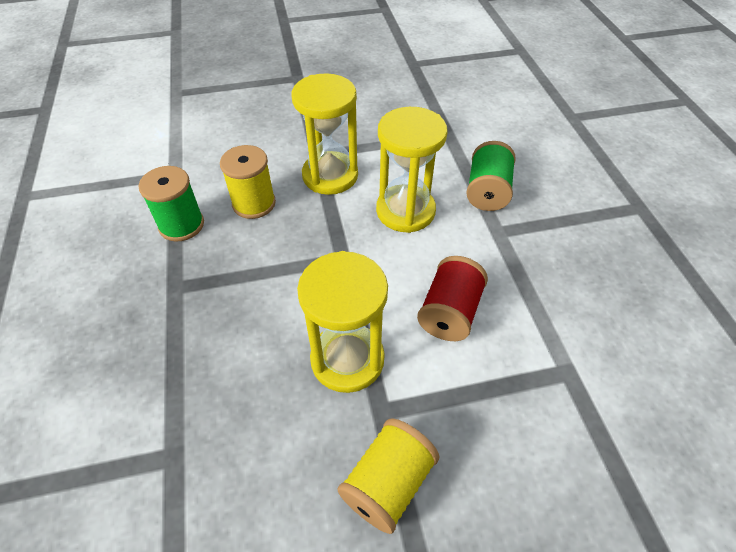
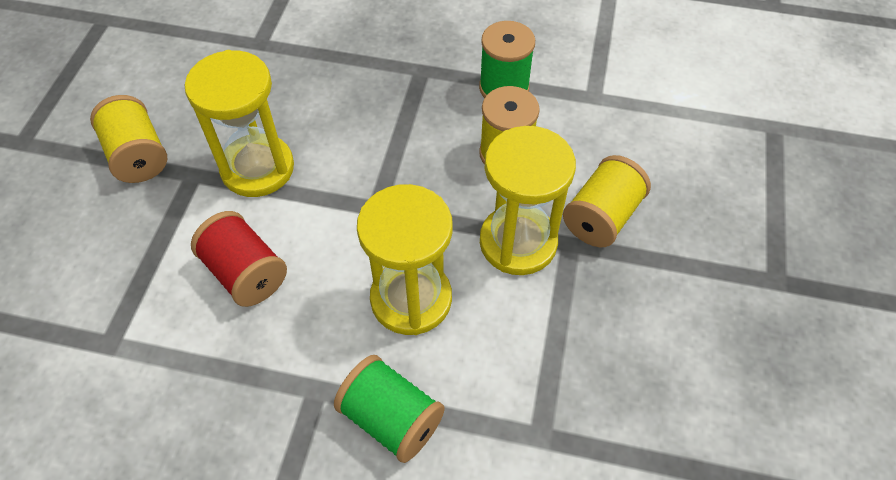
camera: 115 degrees right, 5 degrees up
none -> yellow spool [563,155,651,247]

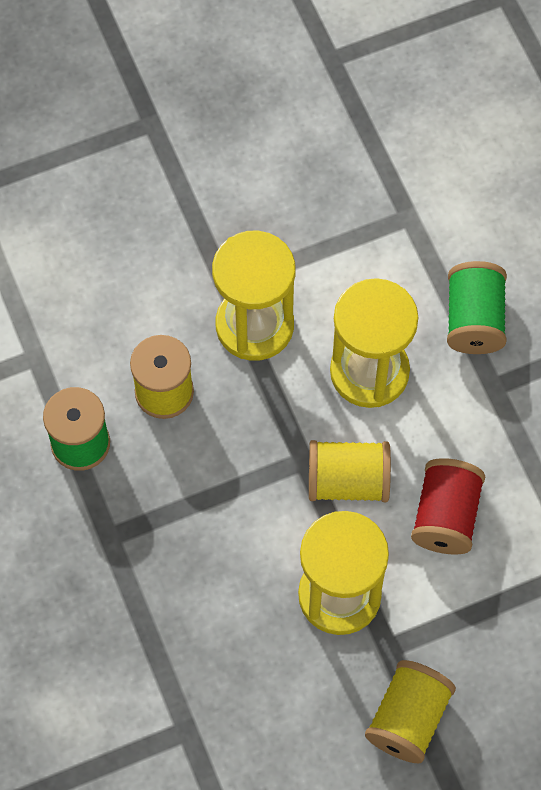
camera: 125 degrees left, 10 degrees up
yellow spool [563,155,651,247] -> yellow spool moved to [309,440,391,502]

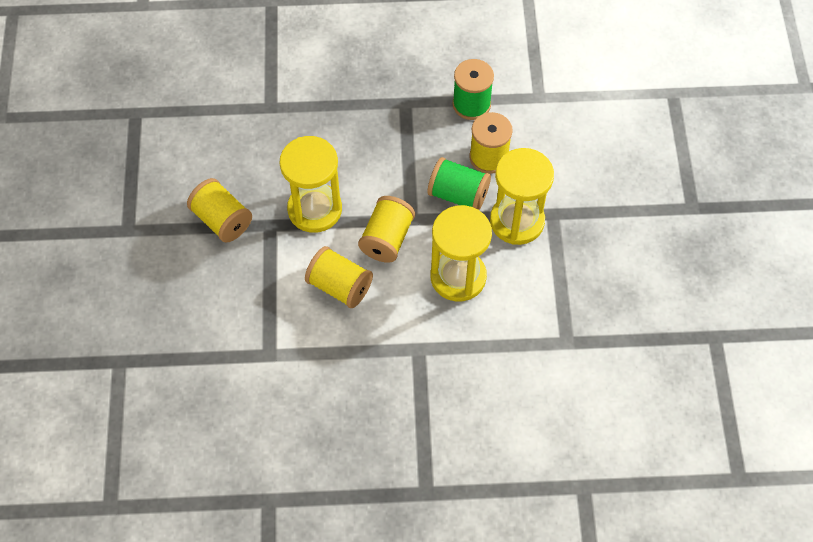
camera: 110 degrees right, 5 degrees down
red spool [411,458,485,555] -> yellow spool [305,246,373,308]
green spool [447,261,507,354] -> green spool moved to [428,157,491,210]

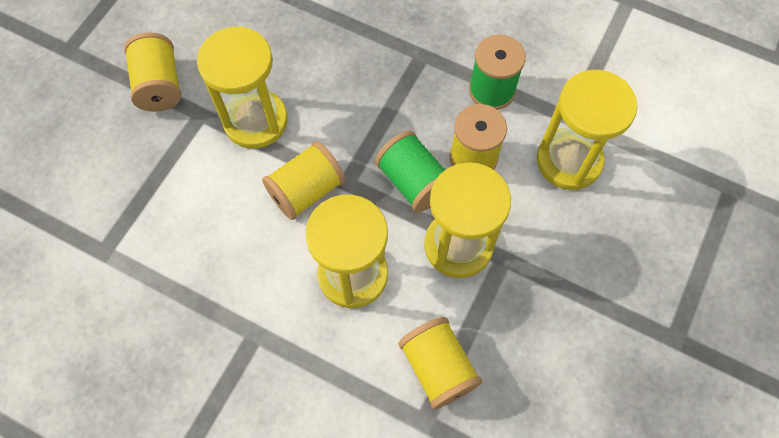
camera: 30 degrees right, 5 degrees up
yellow spool [305,246,373,308] -> yellow spool moved to [399,317,482,409]
none -> yellow hourglass [537,70,637,190]

